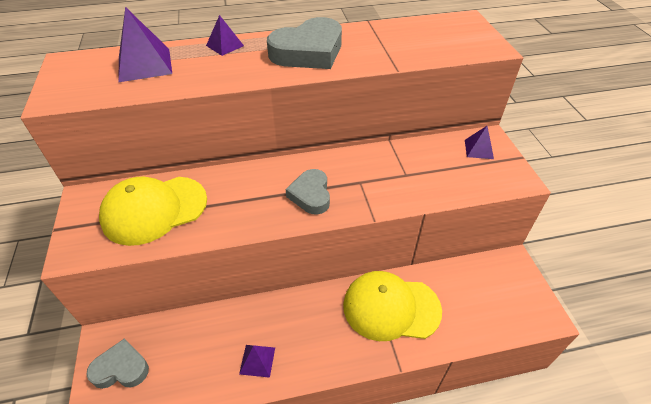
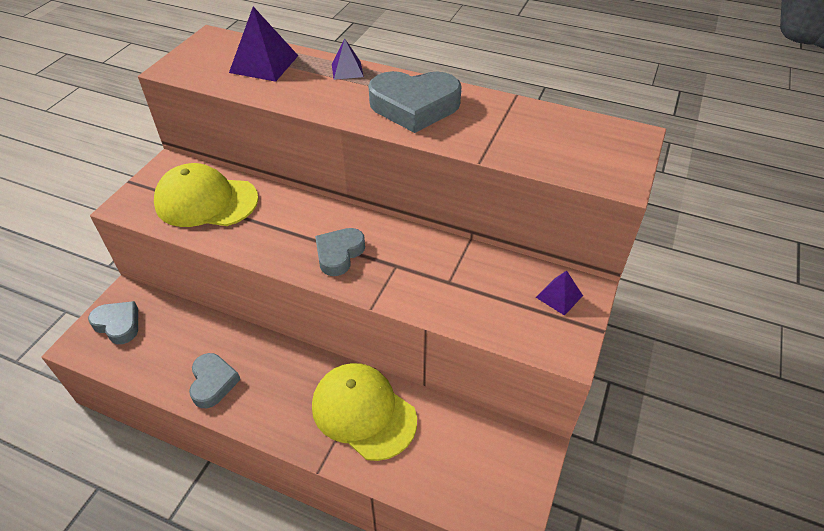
camera: 35 degrees right, 0 degrees up
purple pyramid [239,345,275,378] -> grey heart [189,353,241,408]

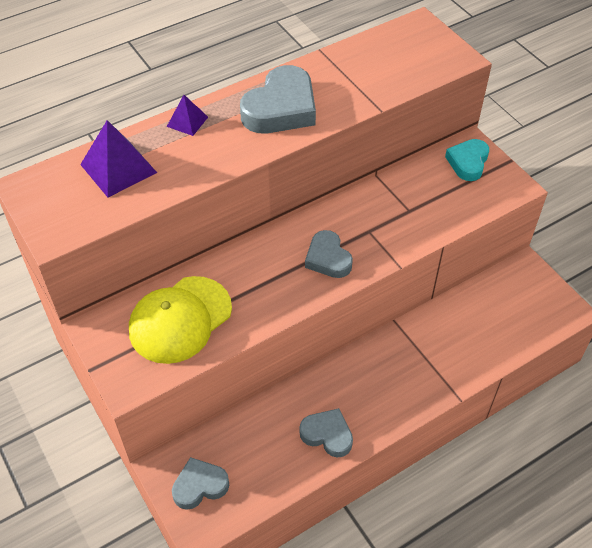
camera: 55 degrees left, 5 degrees up
yellow cap [312,363,417,461] -> none
purple pyramid [536,270,583,316] -> turquoise heart [445,139,489,181]

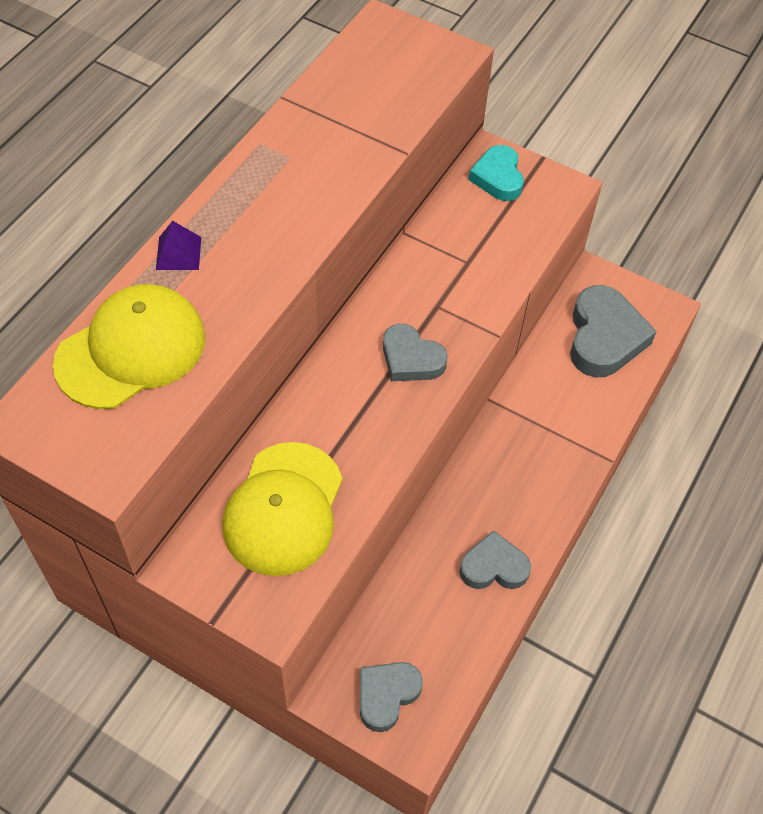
camera: 30 degrees left, 5 degrees up
purple pyramid [80,120,157,198] -> yellow cap [53,284,205,409]
grey heart [240,65,316,133] -> grey heart moved to [570,285,657,377]

